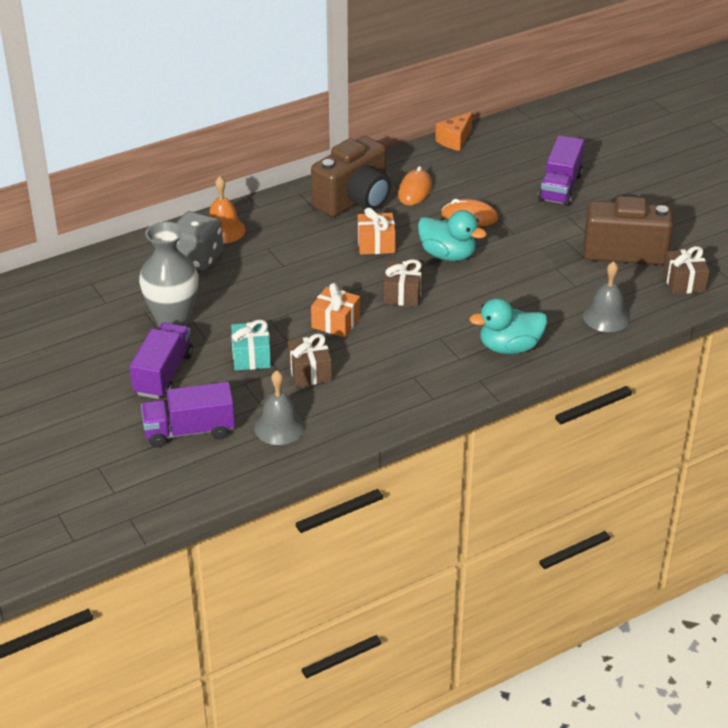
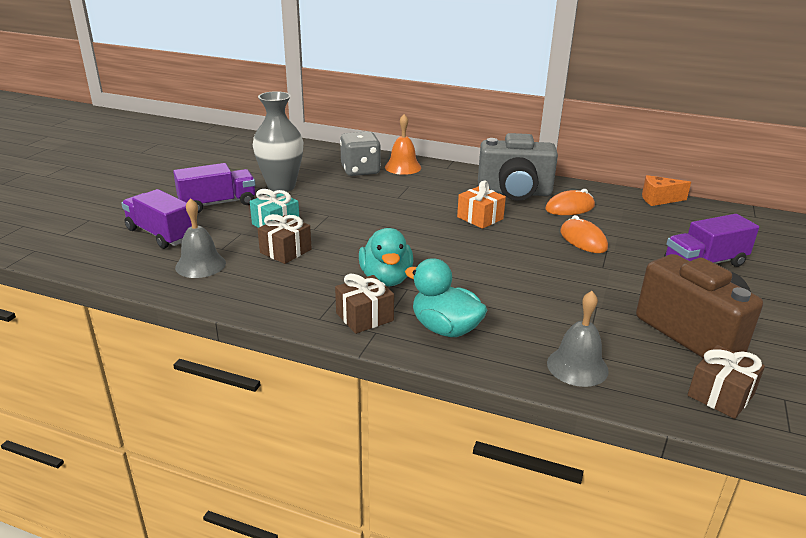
camera: 50 degrees right, 10 degrees down
brown camera [311,136,391,217] -> grey camera [478,133,558,201]
orange gift [311,283,360,337] -> none
brown gift [384,259,423,307] -> brown gift moved to [335,274,394,334]
turquoise duck [418,210,487,261] -> turquoise duck moved to [359,228,414,286]

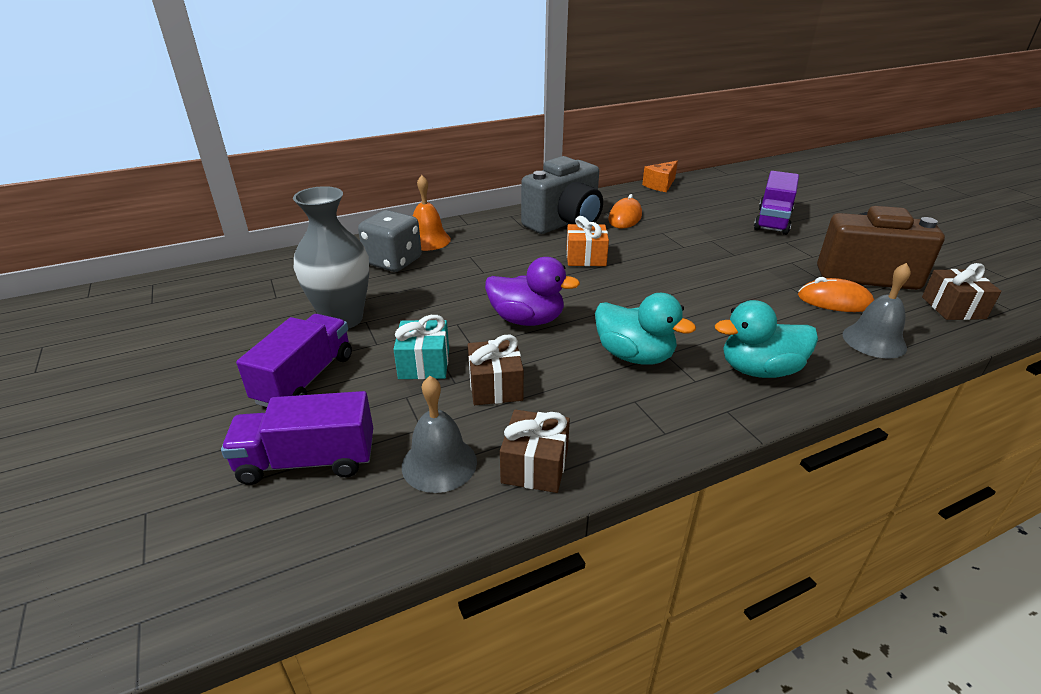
camera: 45 degrees left, 5 degrees up
brown gift [335,274,394,334] -> brown gift moved to [500,409,570,493]
orange mouse [560,215,608,253] -> orange mouse moved to [798,277,874,312]
none -> purple duck [485,257,580,326]

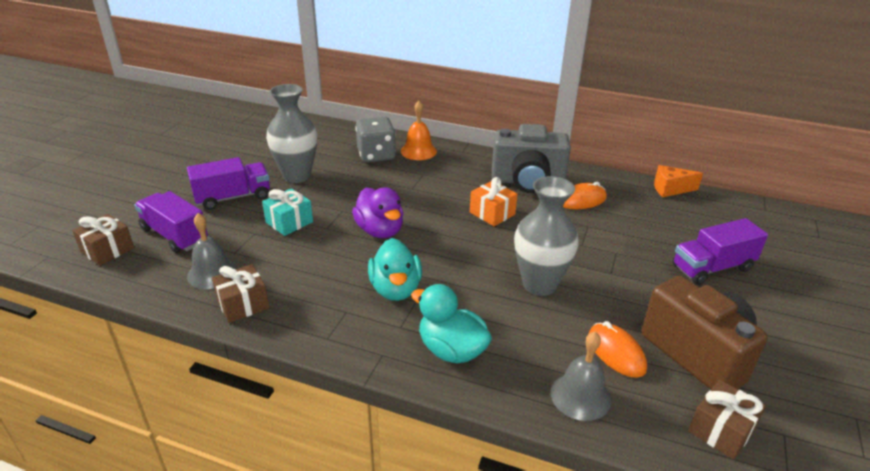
camera: 45 degrees right, 0 degrees up
brown gift [468,335,524,405] -> brown gift moved to [72,214,134,266]
none -> grey vase [514,176,579,296]

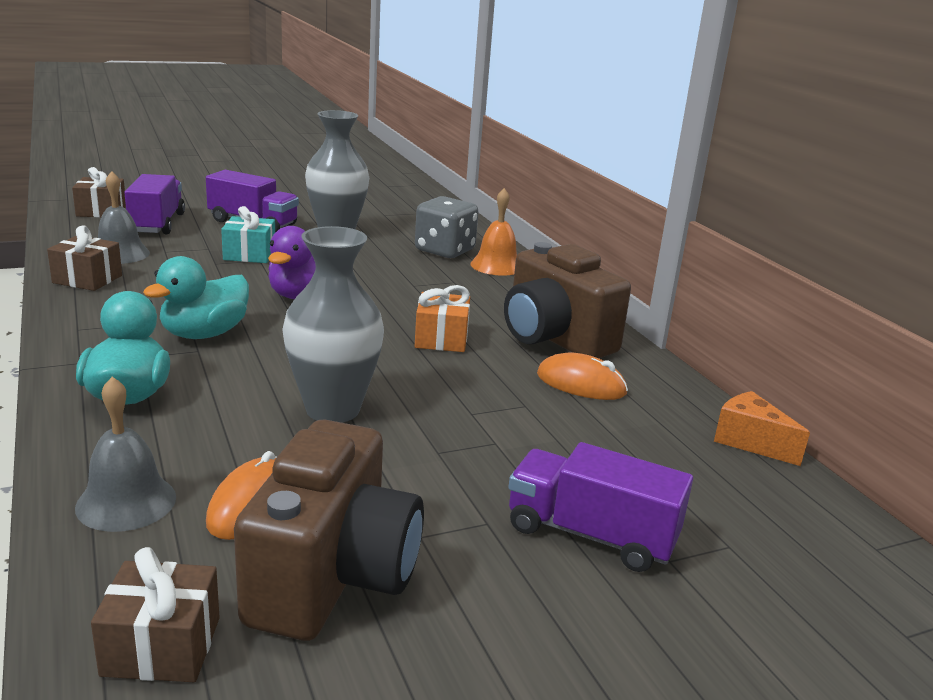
camera: 45 degrees right, 10 degrees down
grey camera [492,124,571,193] -> brown camera [504,242,631,358]

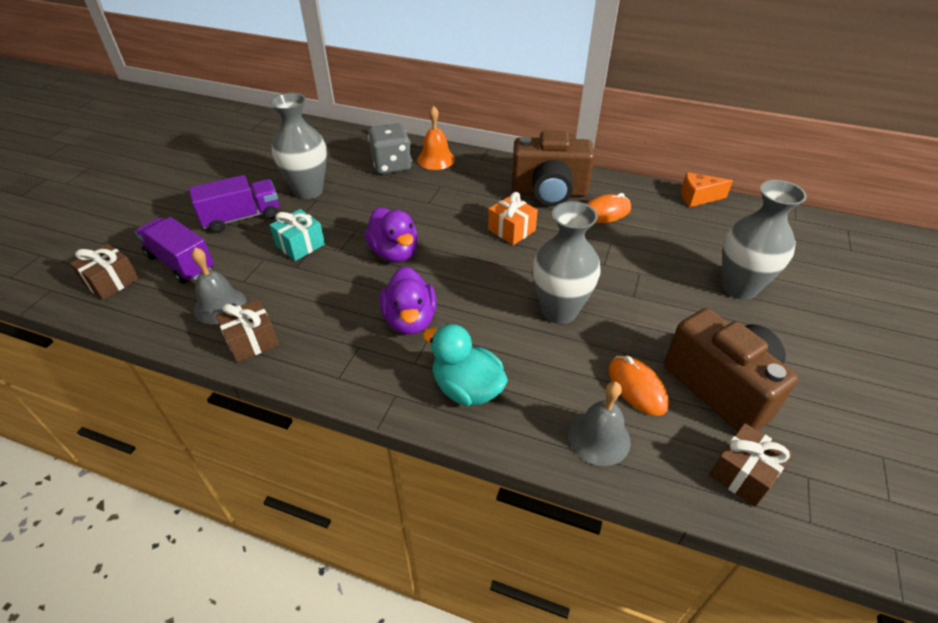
camera: 45 degrees left, 20 degrees up
turquoise duck [143,256,249,339] -> purple duck [380,266,437,335]
purple truck [508,442,693,572] -> grey vase [722,180,807,300]

